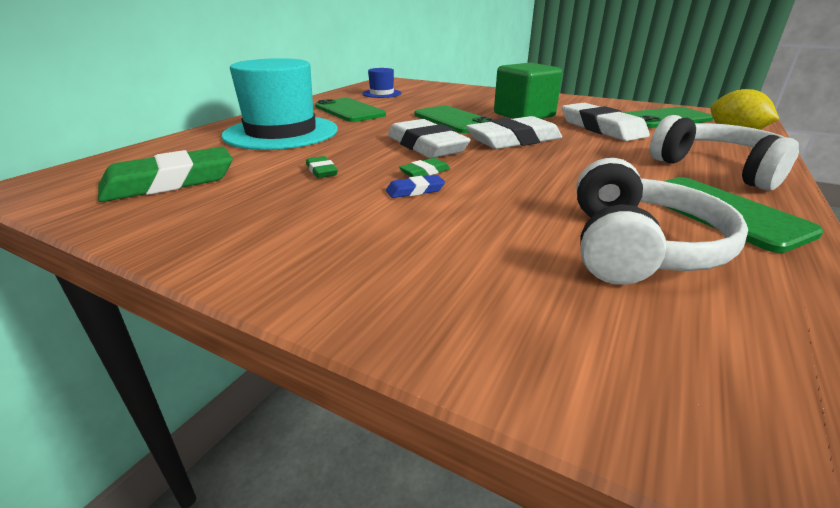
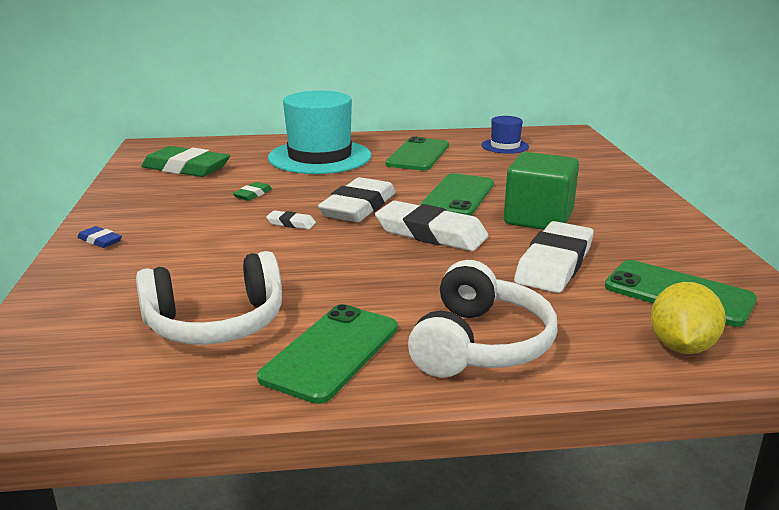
camera: 55 degrees right, 5 degrees down
blue eraser [386,175,445,198] -> blue eraser moved to [77,226,122,248]
green eraser [399,158,450,177] -> white eraser [266,210,316,229]

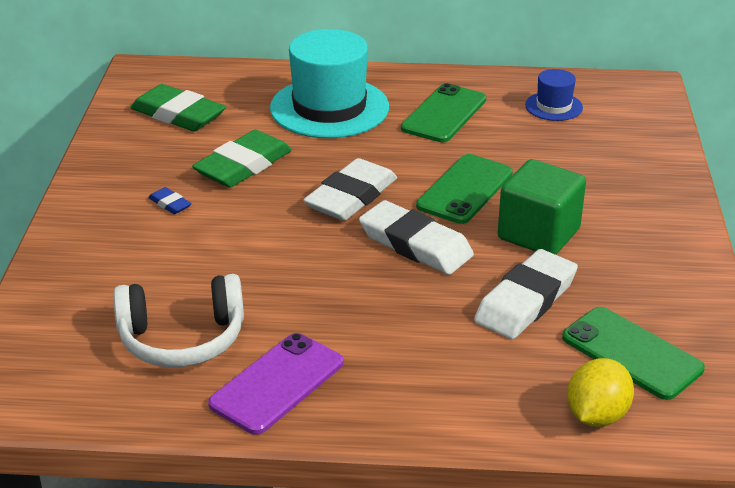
camera: 10 degrees right, 10 degrees up
blue eraser [77,226,122,248] -> blue eraser moved to [148,187,192,214]
green eraser [233,182,272,201] -> green eraser [192,130,292,188], size x2.25
green phone [257,304,398,404] -> purple phone [208,333,343,435]
white eraser [266,210,316,229] -> none
white headphones [408,260,557,378] -> none

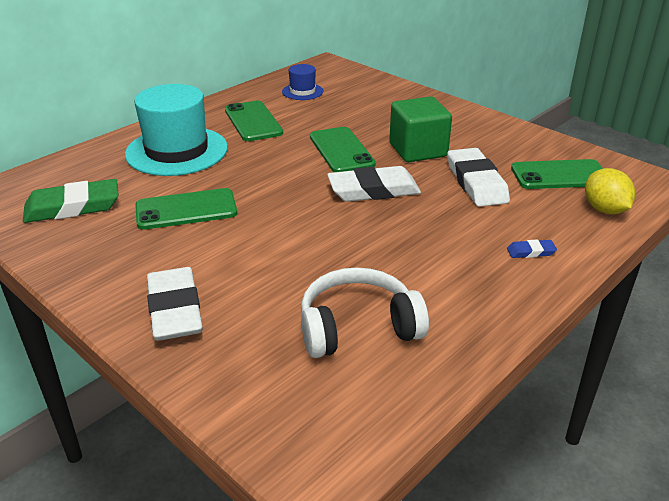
camera: 50 degrees left, 0 degrees up
white headphones [114,274,244,367] -> white headphones turned 135 degrees counterclockwise [301,267,429,358]
blue eraser [148,187,192,214] -> blue eraser moved to [507,239,557,258]
green eraser [192,130,292,188] -> green phone [135,188,237,230]
purple phone [208,333,343,435] -> none
white eraser [303,158,397,221] -> white eraser moved to [147,267,203,341]

